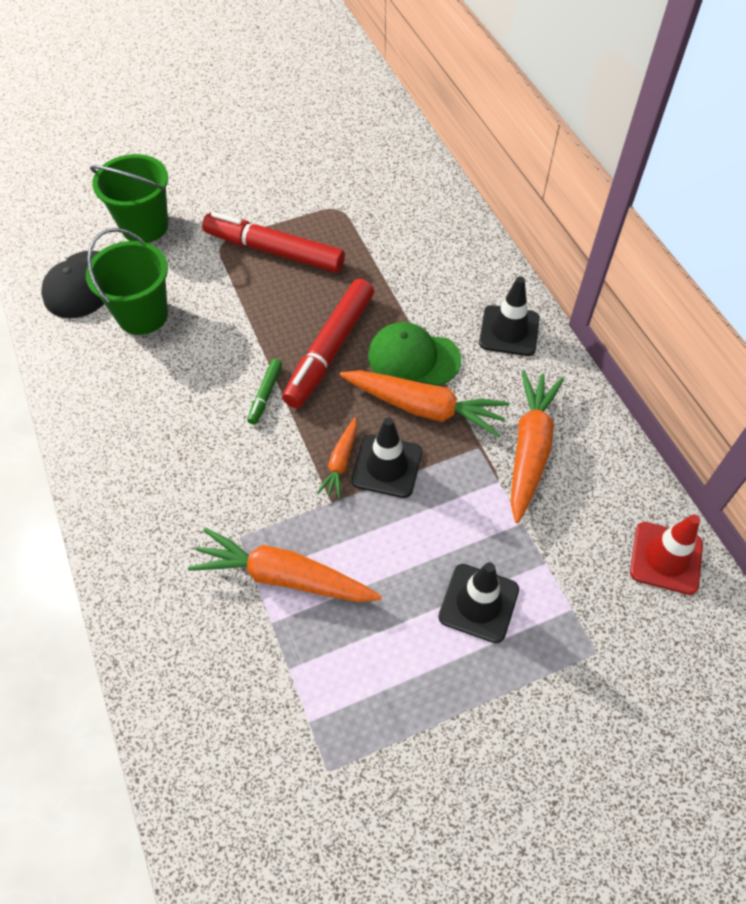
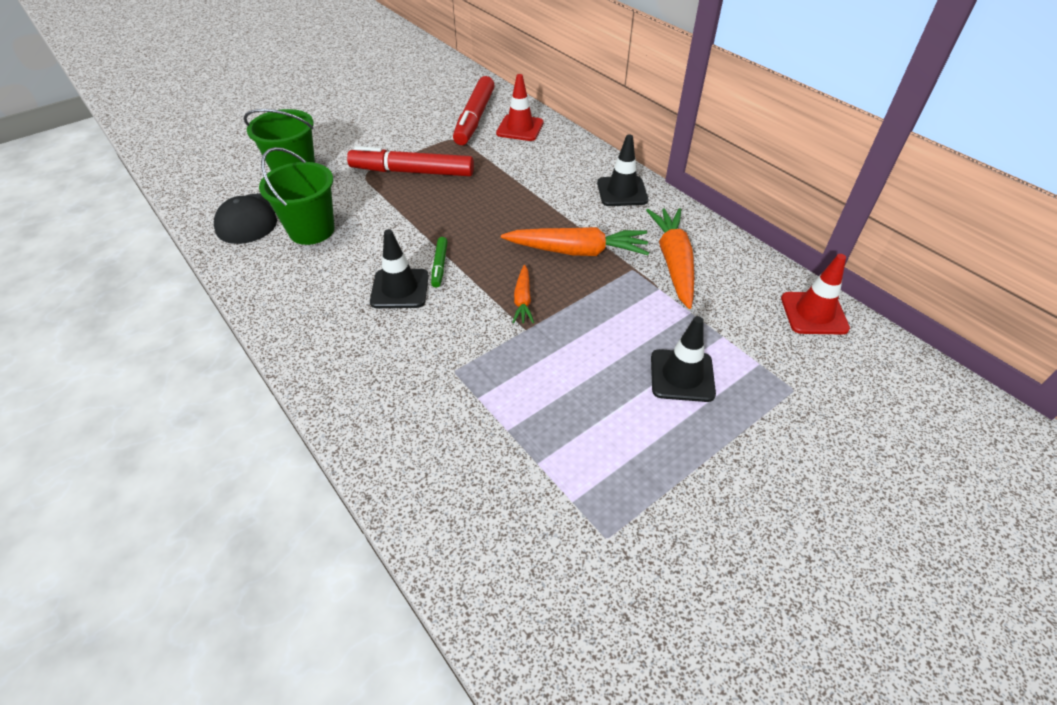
camera: 15 degrees left, 10 degrees down
orange carrot [188,528,382,602] -> none
red marker [282,279,374,408] -> red marker moved to [453,76,495,145]
black traffic cone [351,417,422,498] -> black traffic cone moved to [370,229,429,308]
green cap [368,322,461,386] -> none
none -> red traffic cone [496,74,544,141]

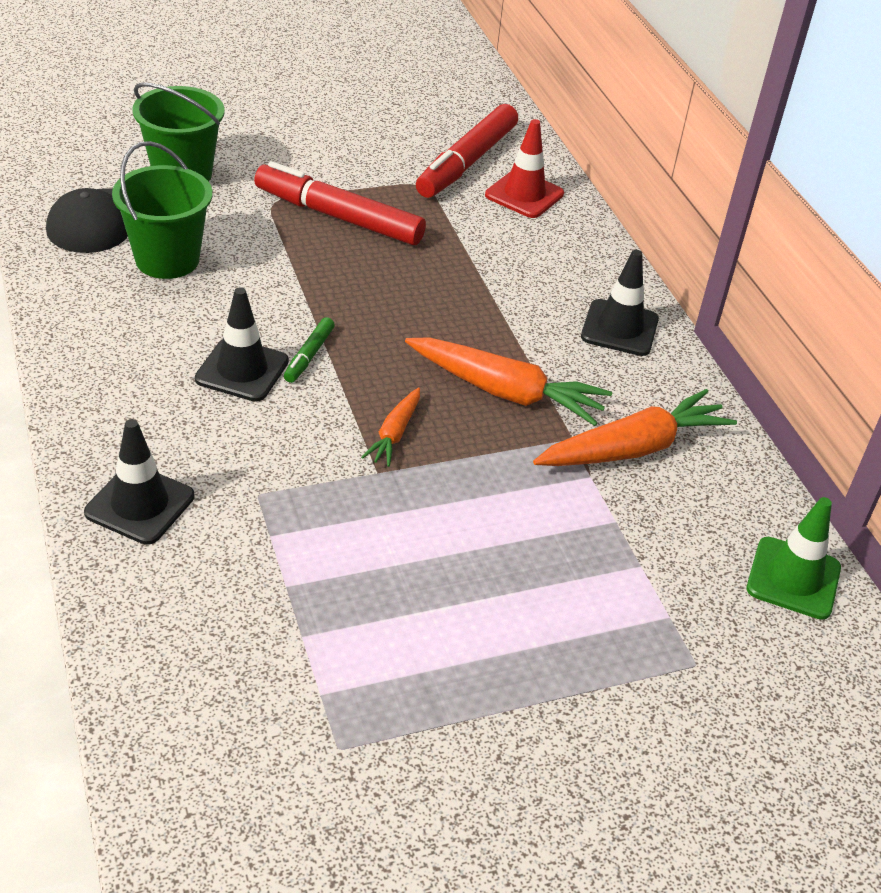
camera: 15 degrees right, 5 degrees down
orange carrot [646,208,694,309] -> orange carrot turned 45 degrees clockwise [533,389,737,466]
black traffic cone [651,316,716,402] -> black traffic cone moved to [84,419,194,545]
red traffic cone [781,254,850,335] -> green traffic cone [747,497,841,620]

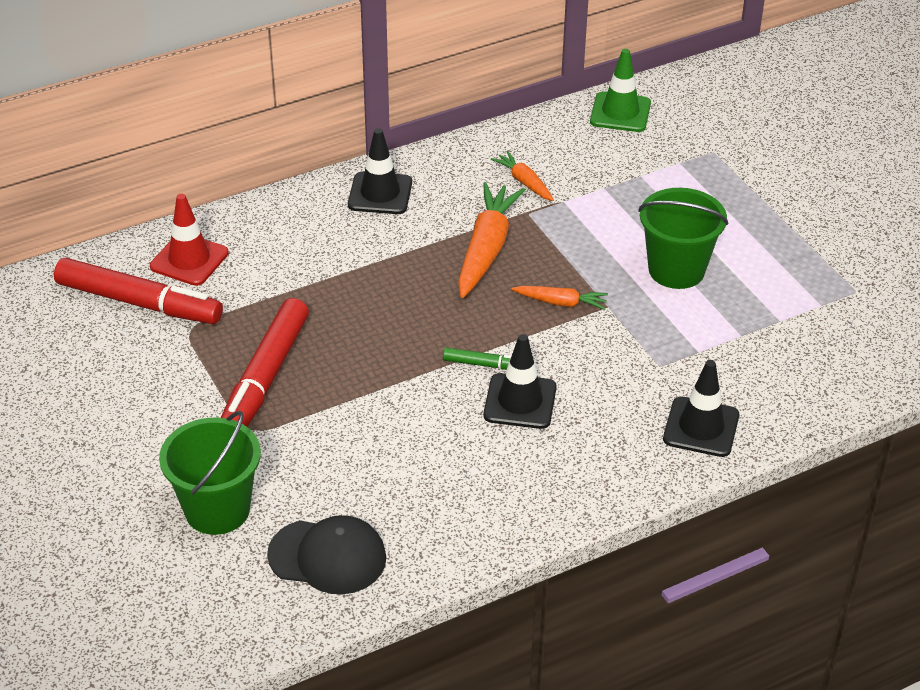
camera: 95 degrees left, 0 degrees up
green bucket [112,141,213,279] -> green bucket moved to [638,188,728,289]
orange carrot [533,389,737,466] -> orange carrot [491,151,554,201], size x0.53

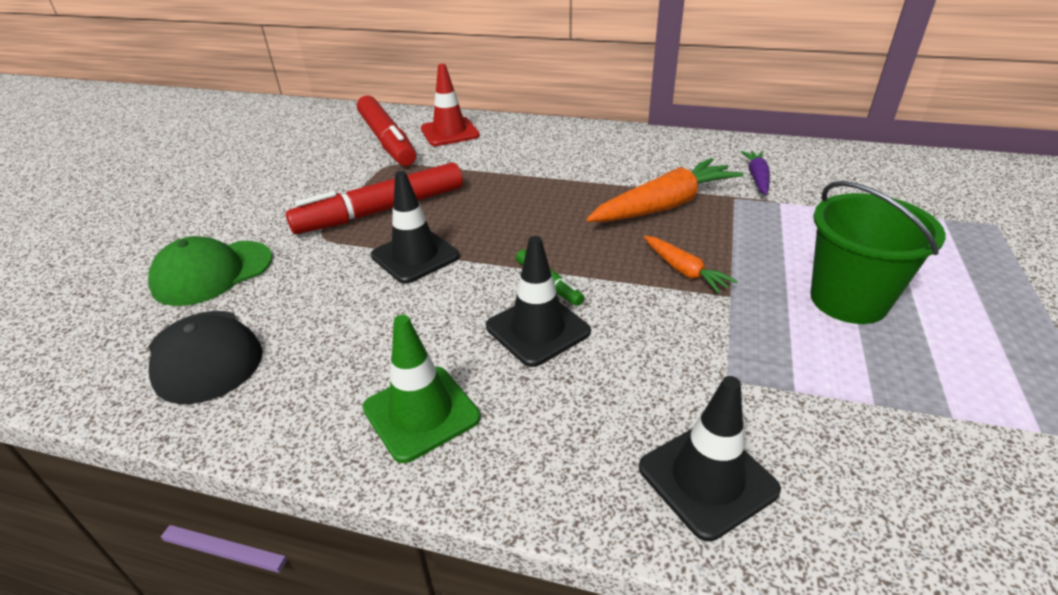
camera: 45 degrees right, 5 degrees down
green bucket [159,411,261,535] -> green cap [148,236,272,306]
black traffic cone [348,128,412,214] -> black traffic cone moved to [371,171,460,284]
orange carrot [491,151,554,201] -> purple carrot [741,151,770,195]
green traffic cone [590,49,651,132] -> green traffic cone moved to [362,315,480,463]

